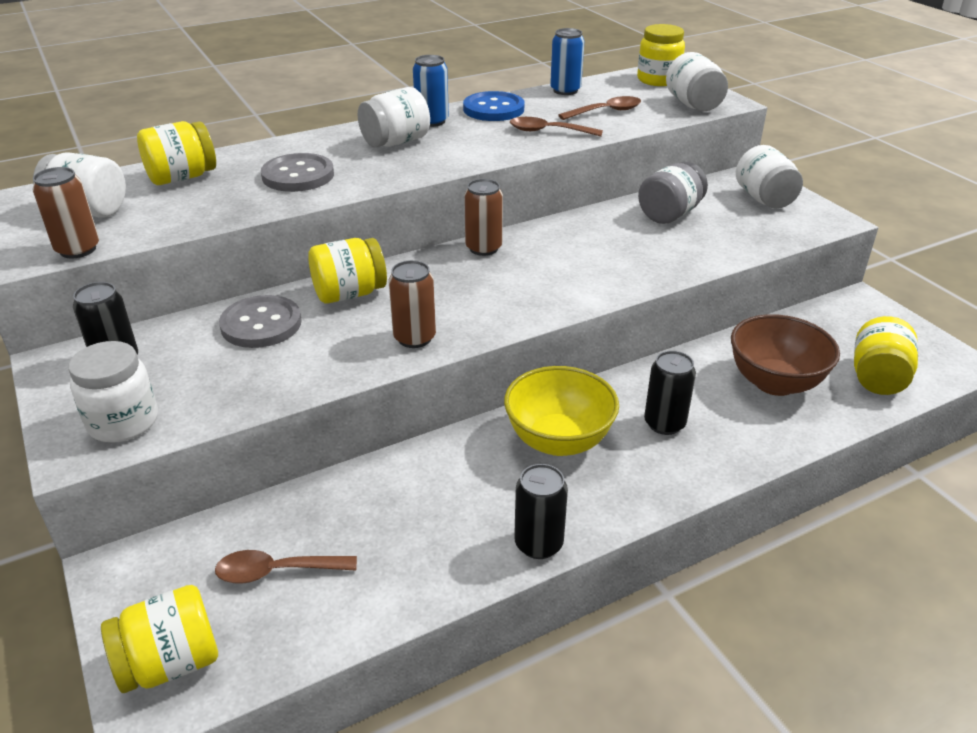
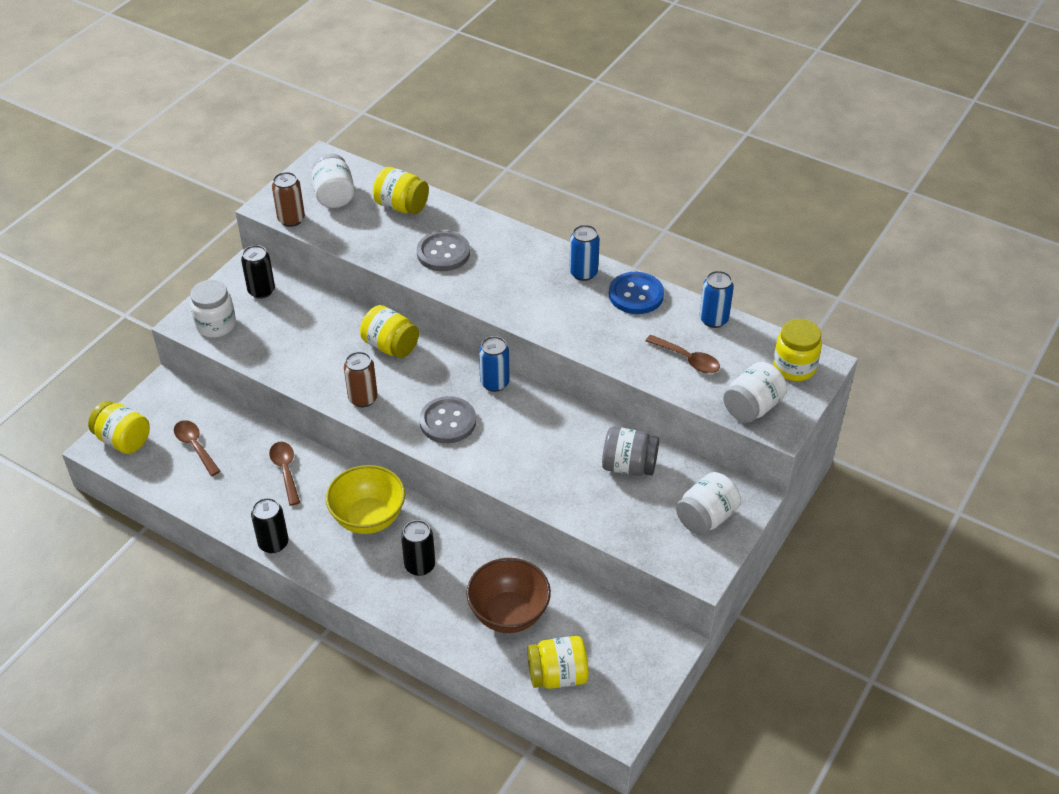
camera: 60 degrees right, 10 degrees up
grey button [219,295,302,348] -> grey button moved to [419,396,476,443]
white jar [358,87,430,147] -> none
brown can [464,179,503,256] -> blue can [479,336,509,392]
brown spoon [510,117,603,136] -> brown spoon moved to [269,442,300,506]

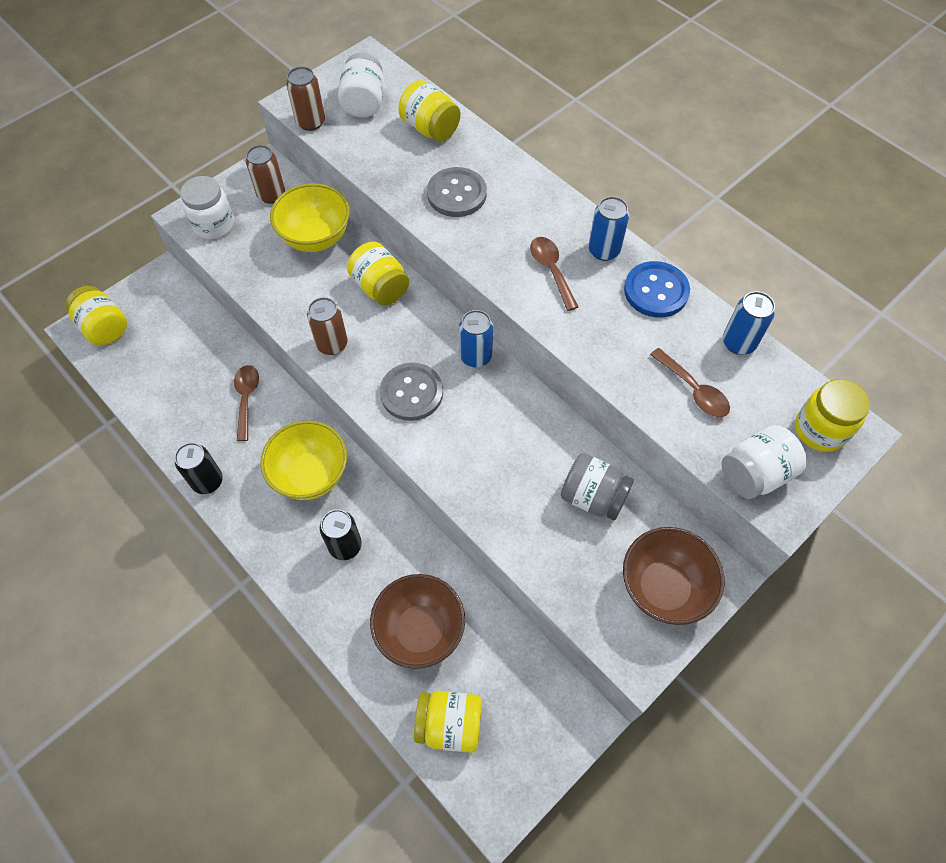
camera: 15 degrees right, 15 degrees up
brown spoon [174,420,220,476] -> brown spoon moved to [530,237,578,311]
black can [241,245,275,299] -> brown can [246,145,285,204]
white jar [676,472,741,535] -> brown bowl [623,527,724,625]
none -> yellow bowl [270,183,350,252]

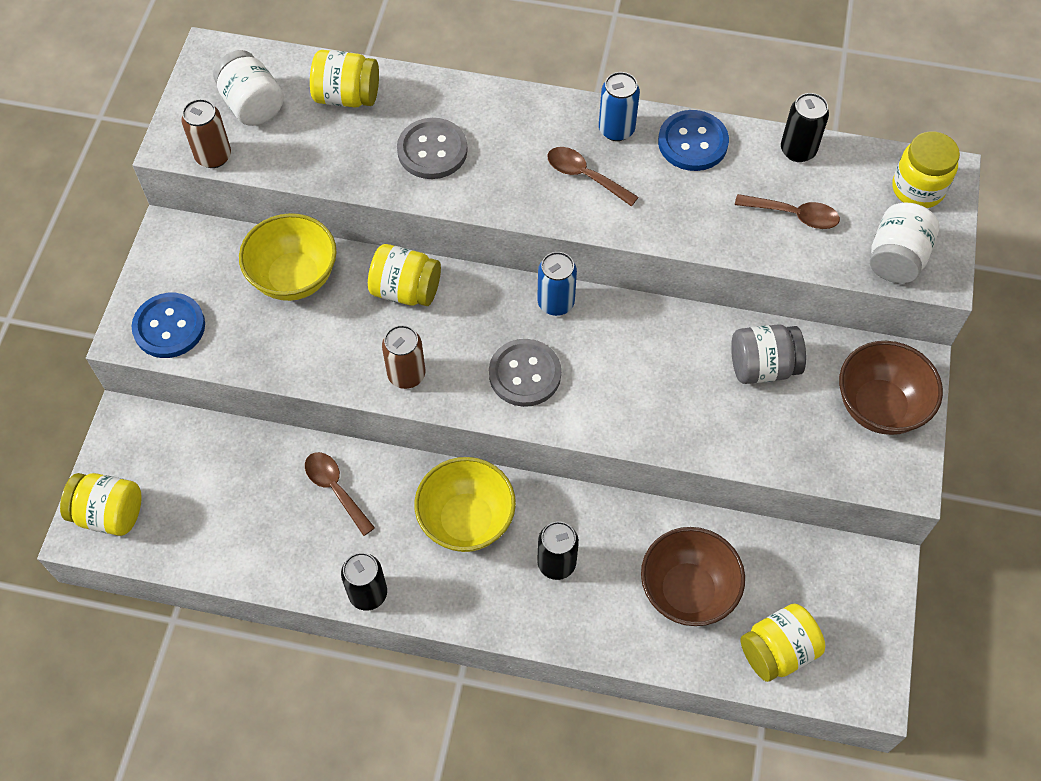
camera: 35 degrees left, 0 degrees up
white jar [180,176,234,239] -> blue button [132,293,205,358]
brown can [246,145,285,204] -> none
blue can [723,291,775,355] -> black can [781,93,829,162]

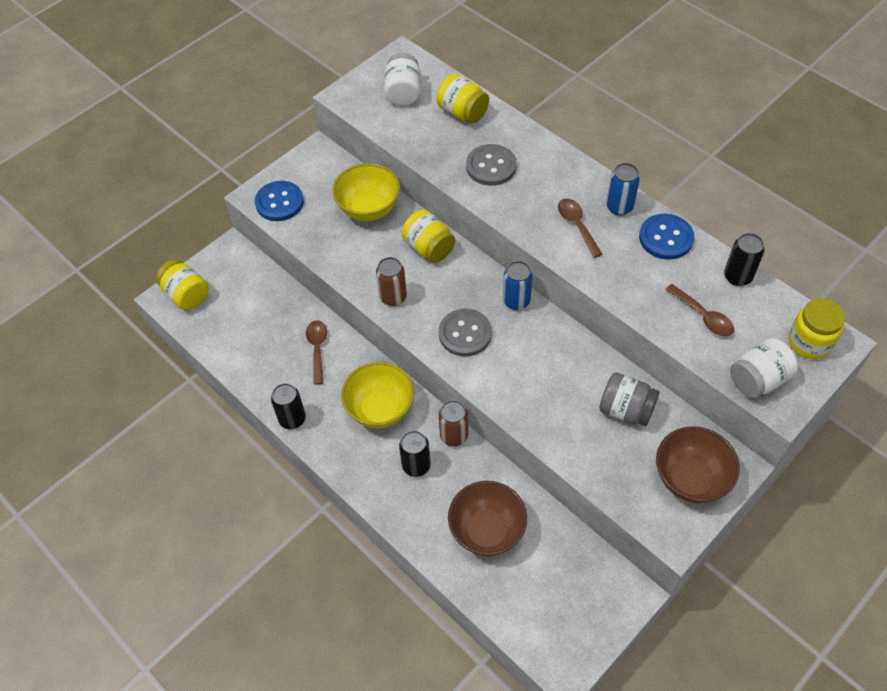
camera: 35 degrees right, 5 degrees down
brown can [182,99,231,168] -> brown can moved to [439,400,468,446]
yellow jar [741,603,825,682] -> none

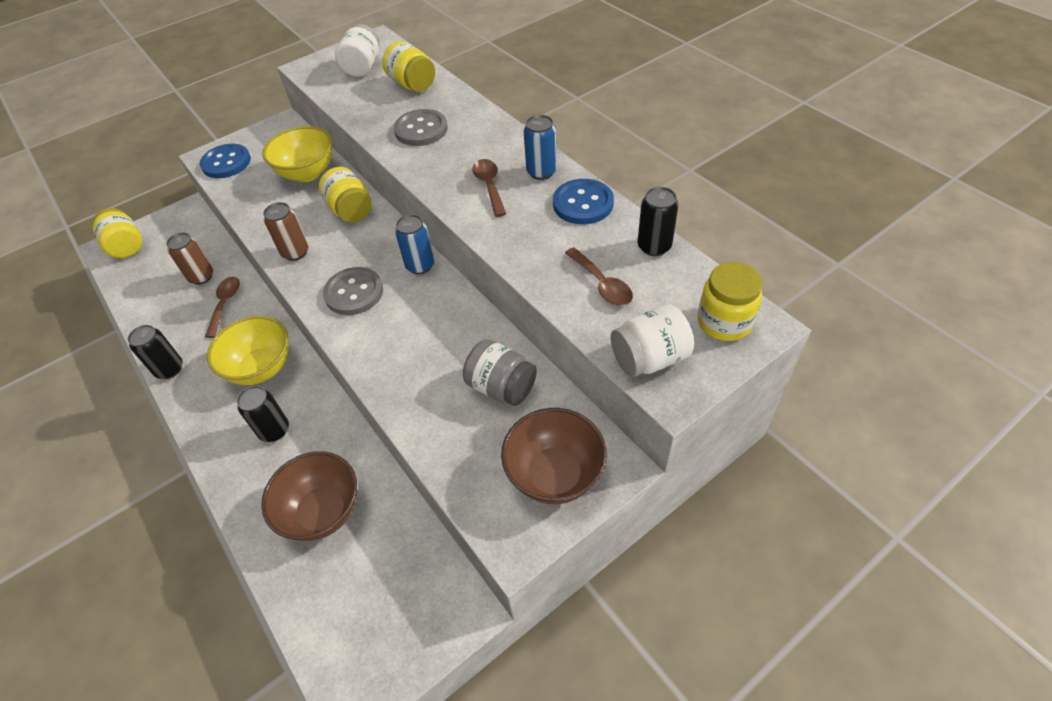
camera: 10 degrees right, 5 degrees down
brown can [439,400,468,446] -> brown can moved to [166,233,213,285]

